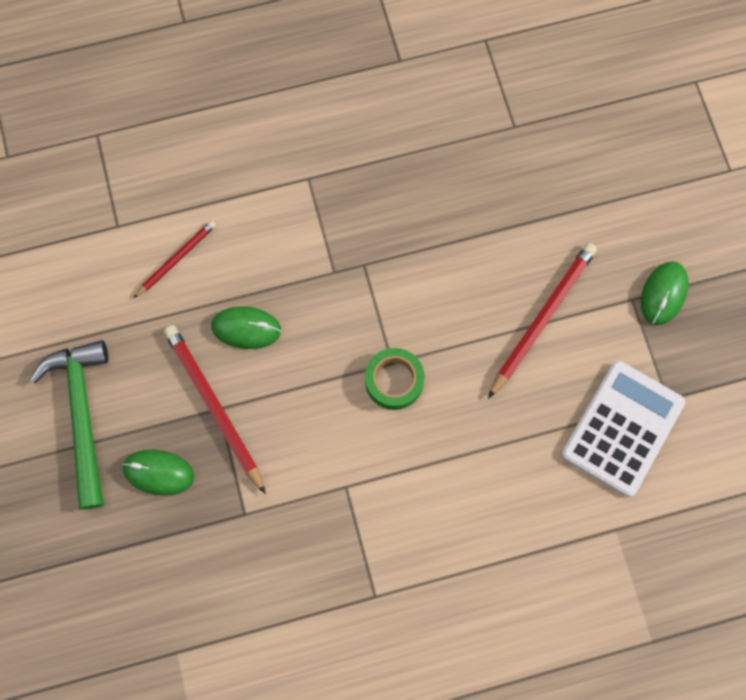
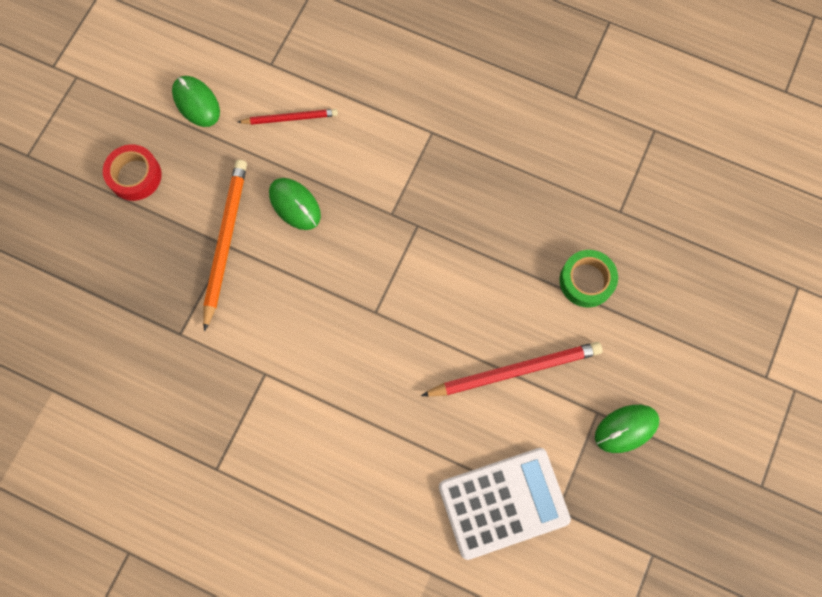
camera: 40 degrees right, 0 degrees up
green hammer [30,340,108,510] -> red tape [103,144,162,201]
green mouse [122,450,194,496] -> green mouse moved to [172,76,220,127]
red pencil [164,325,266,494] -> orange pencil [203,160,247,332]
green tape [365,348,425,410] -> green tape moved to [560,250,618,307]

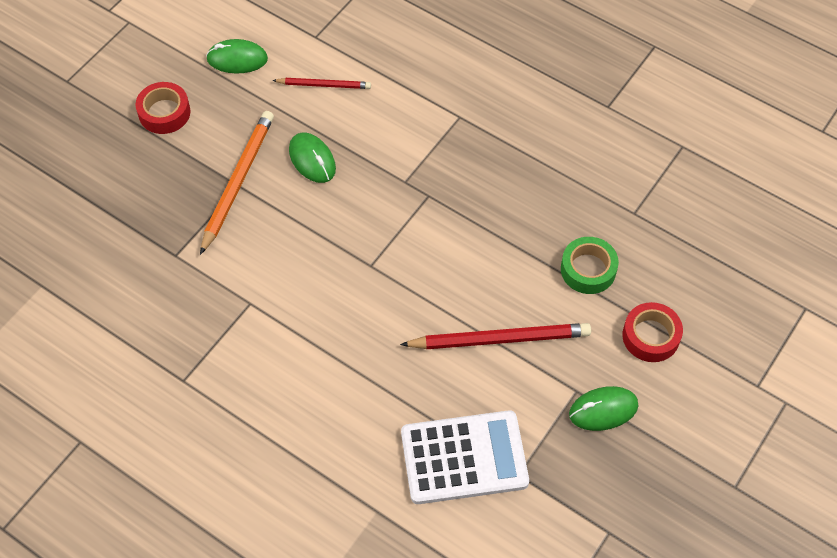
camera: 10 degrees right, 15 degrees down
green mouse [172,76,220,127] -> green mouse turned 60 degrees counterclockwise [206,39,268,73]
none -> red tape [622,302,683,362]

